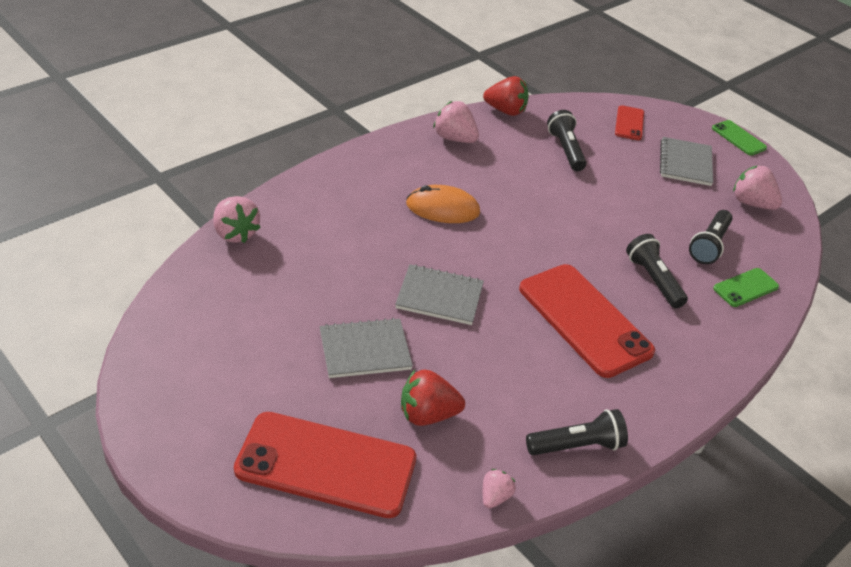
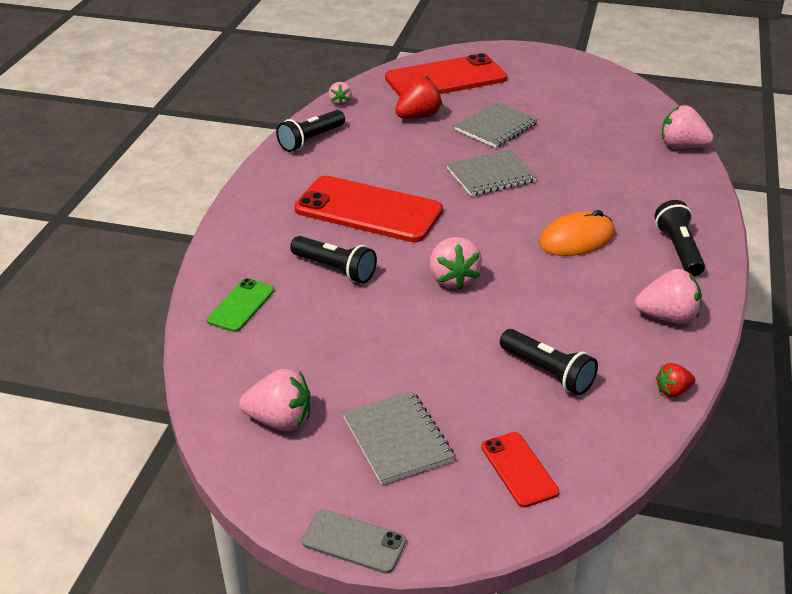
camera: 150 degrees right, 5 degrees down
red strawberry [483,76,529,116] -> red strawberry [656,363,695,397], size x0.57
black flashlight [689,210,733,264] -> black flashlight moved to [655,200,705,276]
green phone [712,120,767,156] -> grey phone [302,510,406,574]
none -> pink strawberry [430,237,482,290]

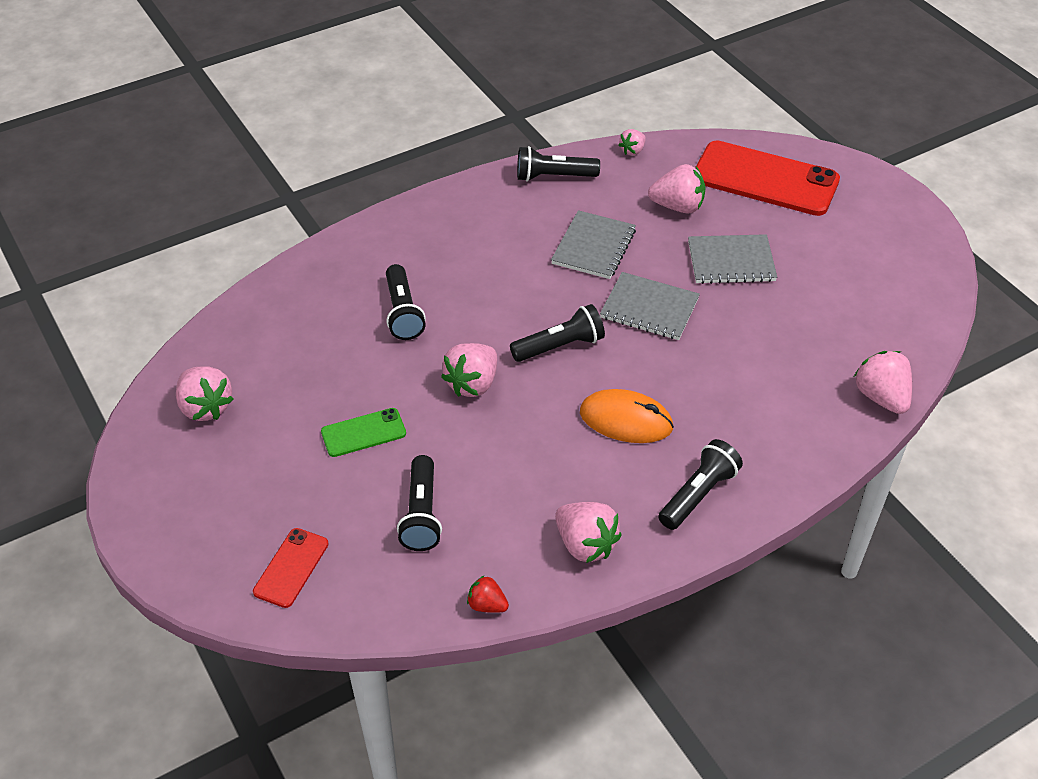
camera: 45 degrees right, 10 degrees up
green phone [207,278,274,332] -> green phone moved to [321,408,406,457]
red phone [294,176,443,242] -> none
grey phone [302,510,406,574] -> none
grey notebook [343,391,455,485] -> grey notebook moved to [551,210,636,279]
red strawberry [395,76,442,118] -> pink strawberry [648,164,706,213]
none -> black flashlight [510,304,605,362]

